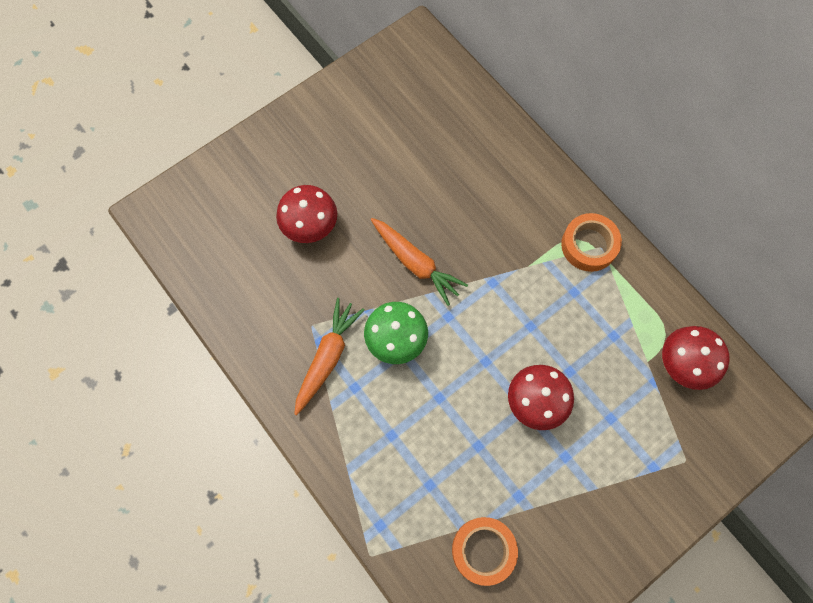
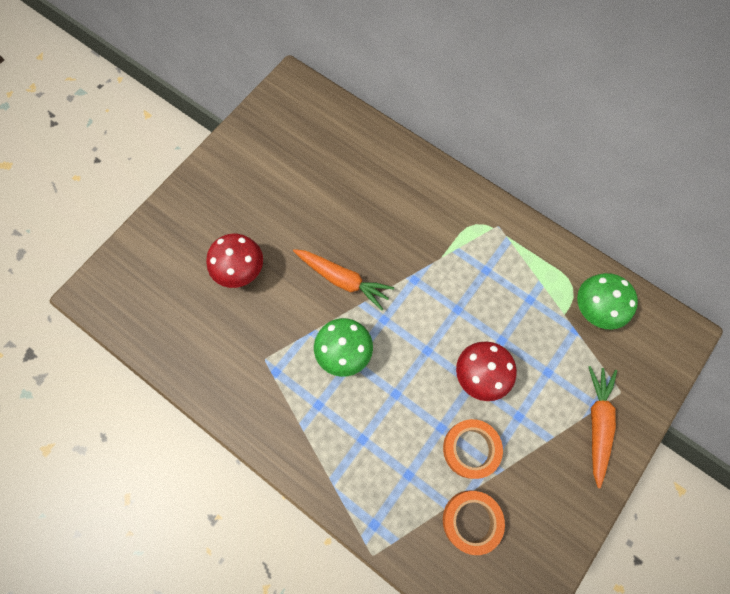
camera: 15 degrees left, 0 degrees up
orange carrot [294,298,365,415] -> orange carrot moved to [589,366,617,488]
orange tape [561,213,622,272] -> orange tape moved to [443,419,503,479]
red mushroom [662,326,730,390] -> green mushroom [577,273,638,329]

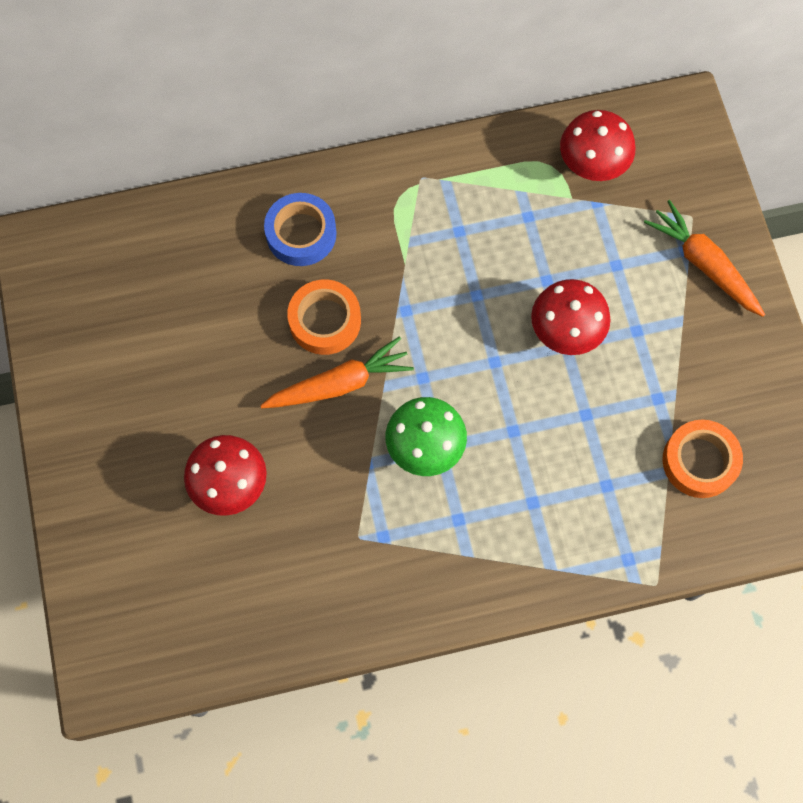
camera: 50 degrees left, 0 degrees up
orange tape [443,419,503,479] -> orange tape moved to [287,279,361,355]
green mushroom [577,273,638,329] -> red mushroom [560,110,635,181]
none -> blue tape [264,193,337,266]

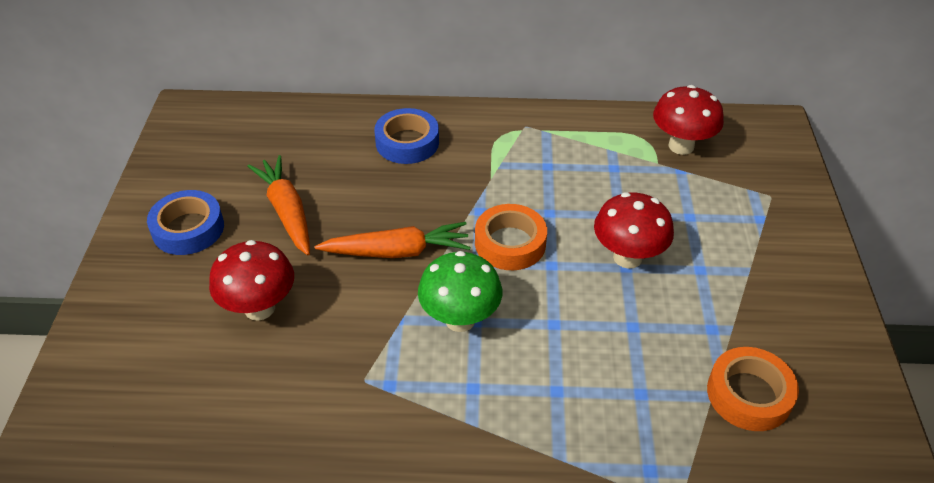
camera: 15 degrees right, 25 degrees down
orange tape [287,279,361,355] -> orange tape moved to [475,204,547,270]
orange carrot [644,200,765,317] -> orange carrot moved to [247,155,310,255]
none -> blue tape [147,190,224,255]

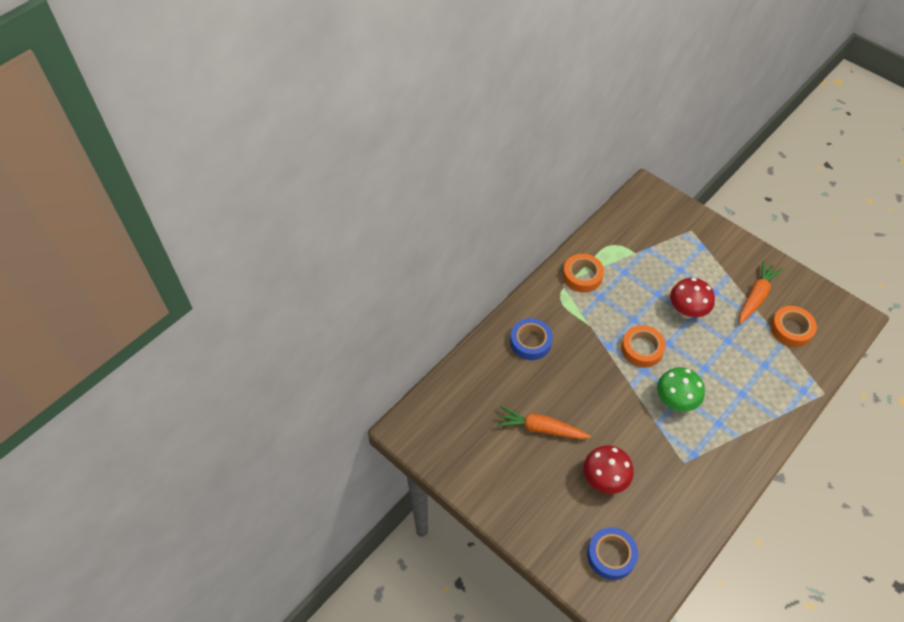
camera: 50 degrees left, 10 degrees up
blue tape [147,190,224,255] -> blue tape moved to [587,527,638,580]
orange carrot [315,222,470,258] -> orange carrot moved to [739,260,783,324]
red mushroom [653,85,724,155] -> none
none -> orange tape [563,254,604,293]

